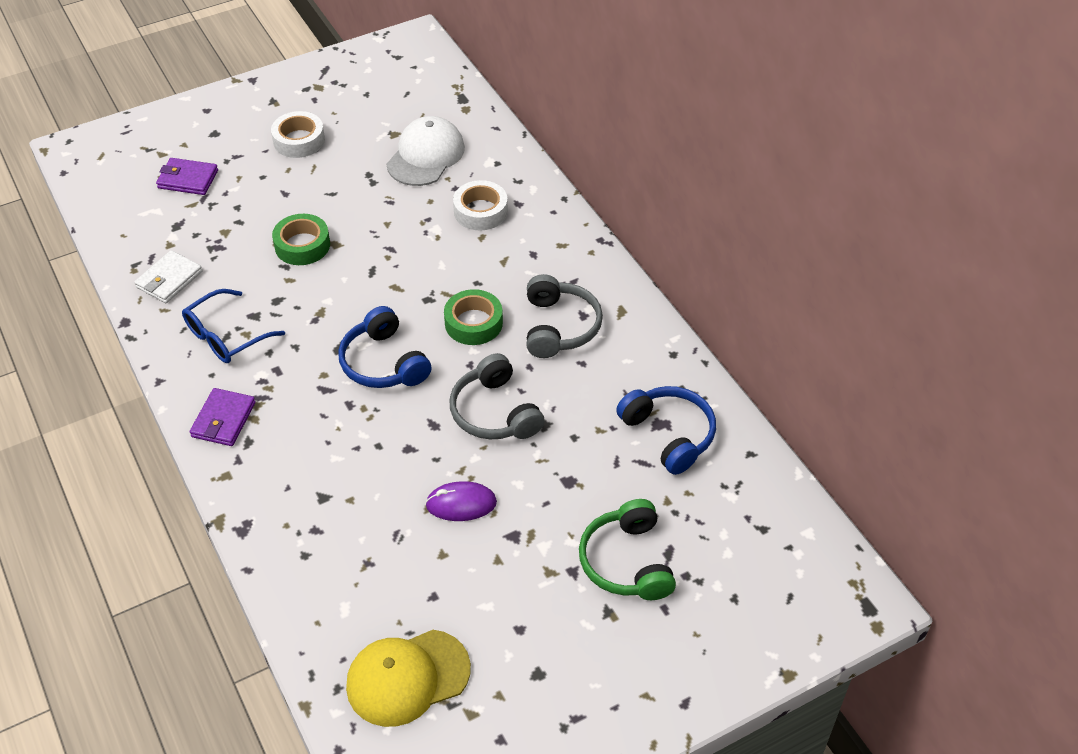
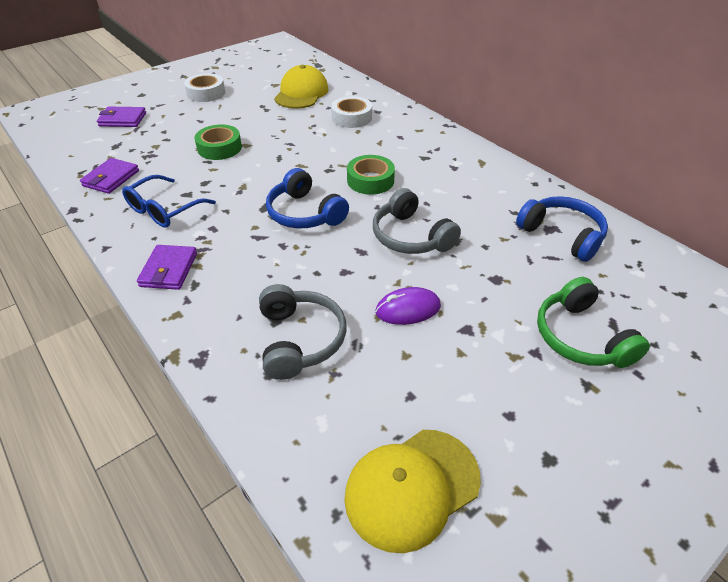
camera: 10 degrees left, 5 degrees down
white wallet [134,250,202,303] -> purple wallet [80,158,139,194]
white cap [387,116,465,186] -> yellow cap [274,65,329,109]
grey headphones [526,274,603,358] -> grey headphones moved to [259,284,347,380]

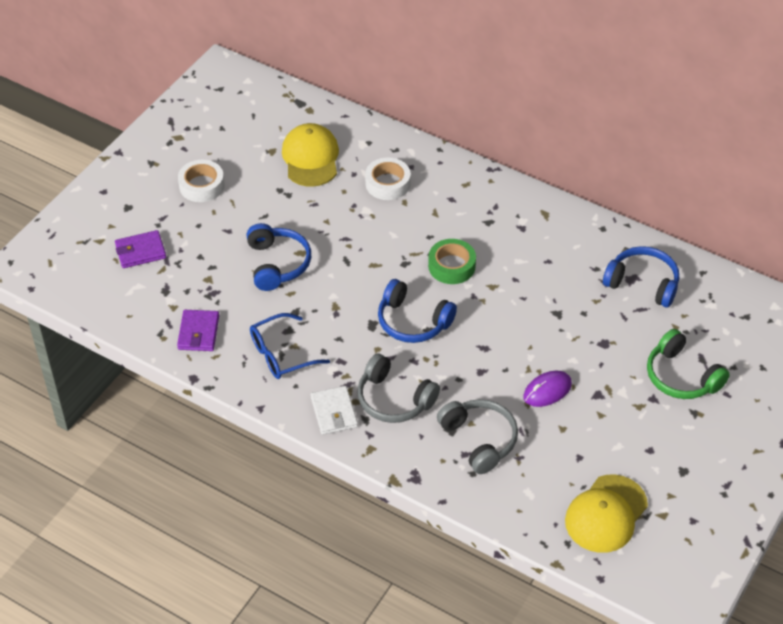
camera: 20 degrees left, 5 degrees up
blue glasses [122,175,216,228] -> blue glasses turned 45 degrees clockwise [250,313,330,379]
purple wallet [137,245,197,290] -> white wallet [311,386,358,435]
green tape [194,124,242,160] -> blue headphones [246,223,311,291]
grey headphones [373,188,461,254] -> grey headphones moved to [357,353,440,423]

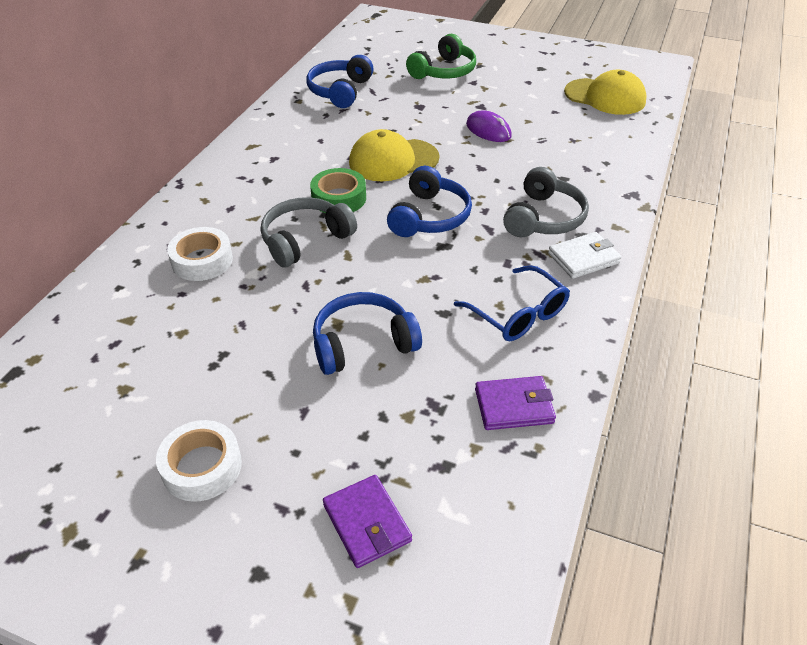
camera: 100 degrees left, 5 degrees down
yellow cap [282,123,339,187] -> yellow cap moved to [349,129,439,181]
grey headphones [437,399,518,474] -> grey headphones moved to [261,197,357,268]

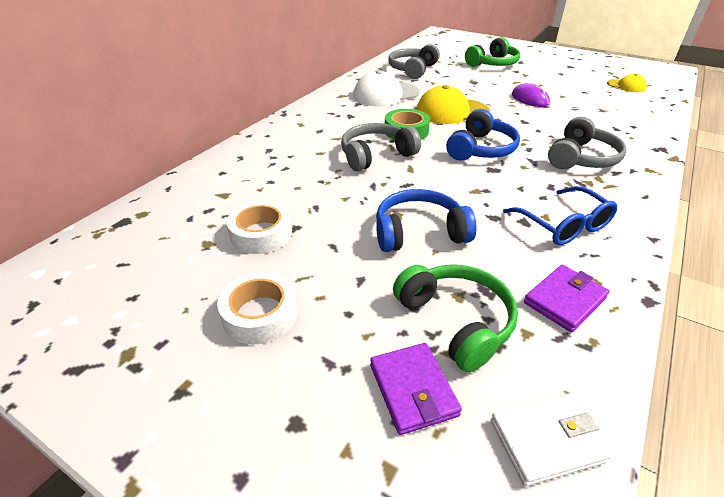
camera: 10 degrees right, 5 degrees down
white tape [167,227,233,281] -> white tape moved to [227,200,292,254]
blue headphones [306,55,373,108] -> grey headphones [388,44,440,79]
purple wallet [475,376,556,430] -> purple wallet turned 45 degrees counterclockwise [524,265,609,333]
white wallet [548,232,621,279] -> white wallet moved to [491,394,612,486]
yellow cap [564,70,647,115] -> yellow cap [607,74,647,92], size x0.55
none -> white cap [353,70,419,106]
none -> green headphones [393,264,518,372]

